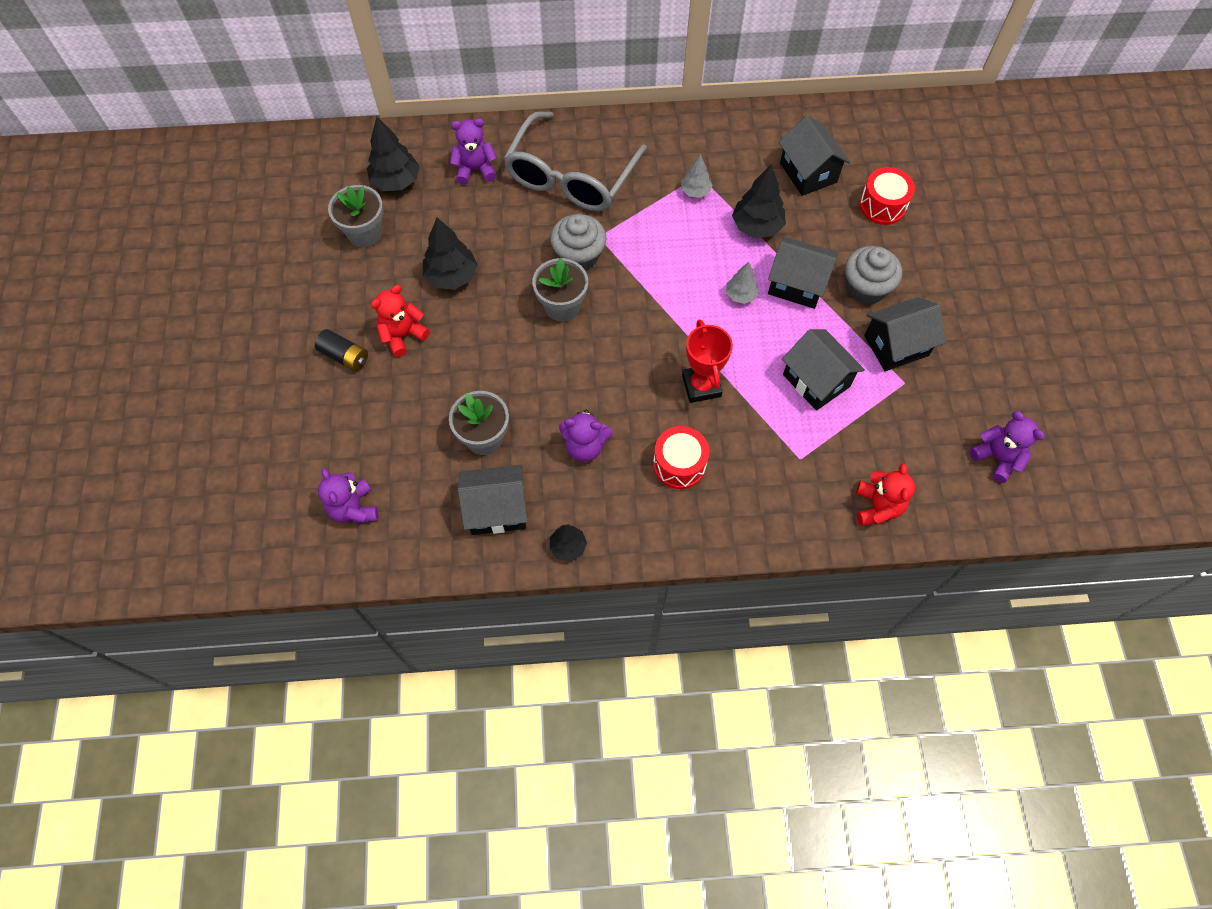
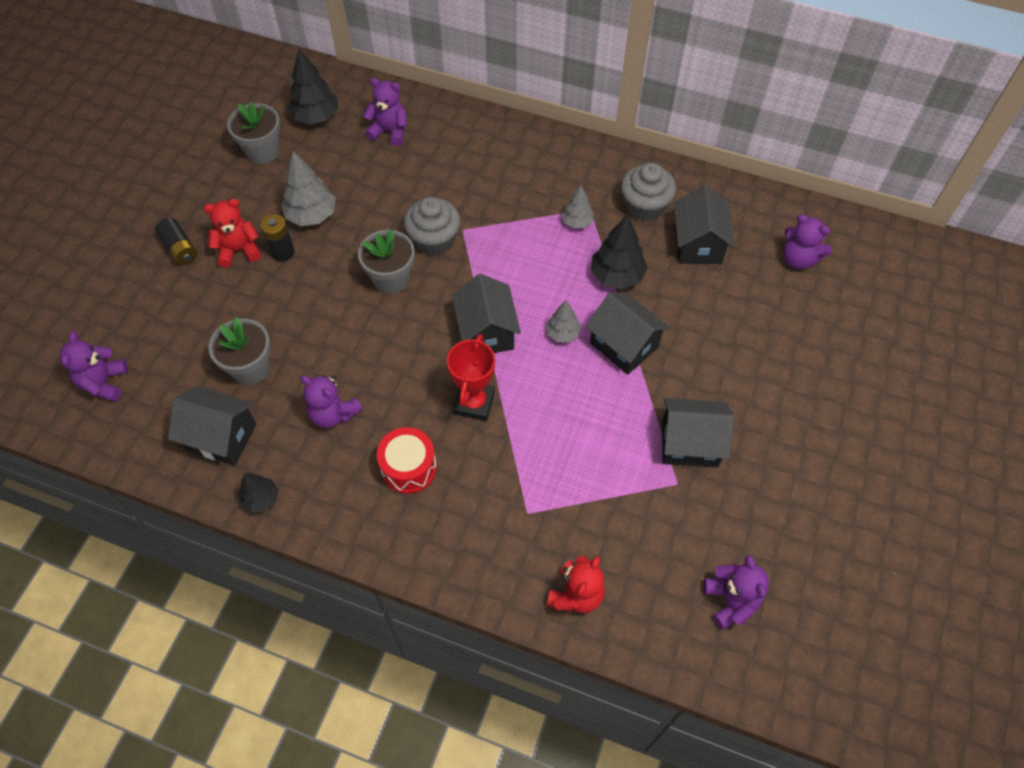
camera: 25 degrees right, 5 degrees down
black tree [423,218,478,290] -> grey tree [281,151,336,226]
grey glasses [503,111,647,211] -> none
black house [782,329,865,411] -> black house moved to [452,274,521,353]
grey cupcake [845,246,902,304] -> grey cupcake moved to [621,163,676,221]
red drum [859,167,915,225] -> none
none -> black battery [260,214,295,262]
none -> purple teddy bear [783,214,832,269]

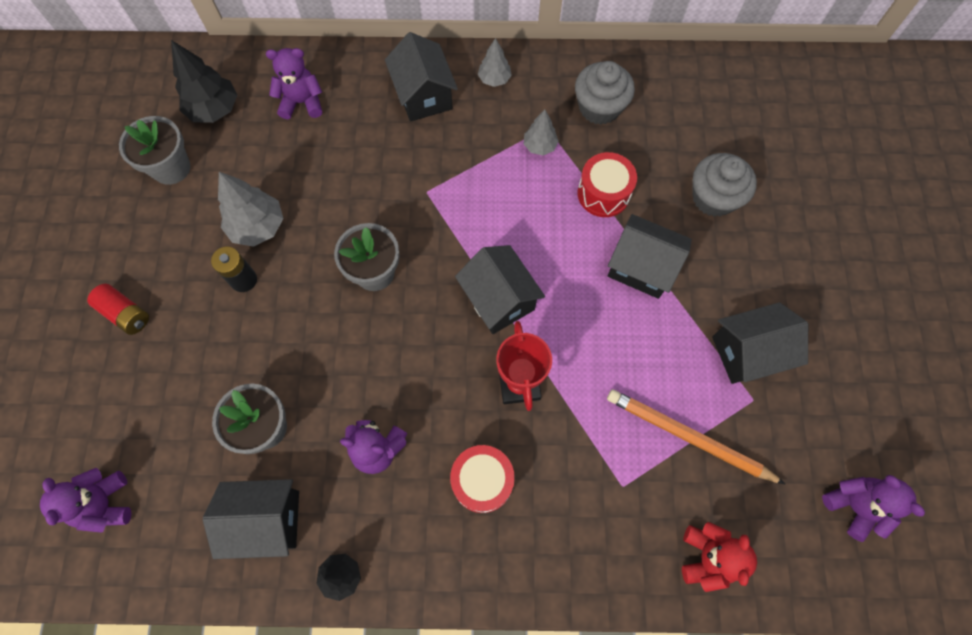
camera: 20 degrees left, 10 degrees up
black battery [155,218,197,265] -> red battery [87,284,149,335]
red teddy bear [204,199,261,268] -> none
grey cupcake [404,197,460,256] -> grey cupcake moved to [692,153,757,217]
grey tree [546,300,581,342] -> grey tree moved to [478,38,512,87]
black tree [591,214,648,289] -> red drum [578,152,637,217]
black house [674,186,735,264] -> black house moved to [385,32,458,122]
purple teddy bear [783,214,832,269] -> none
none -> orange pencil [607,389,785,484]

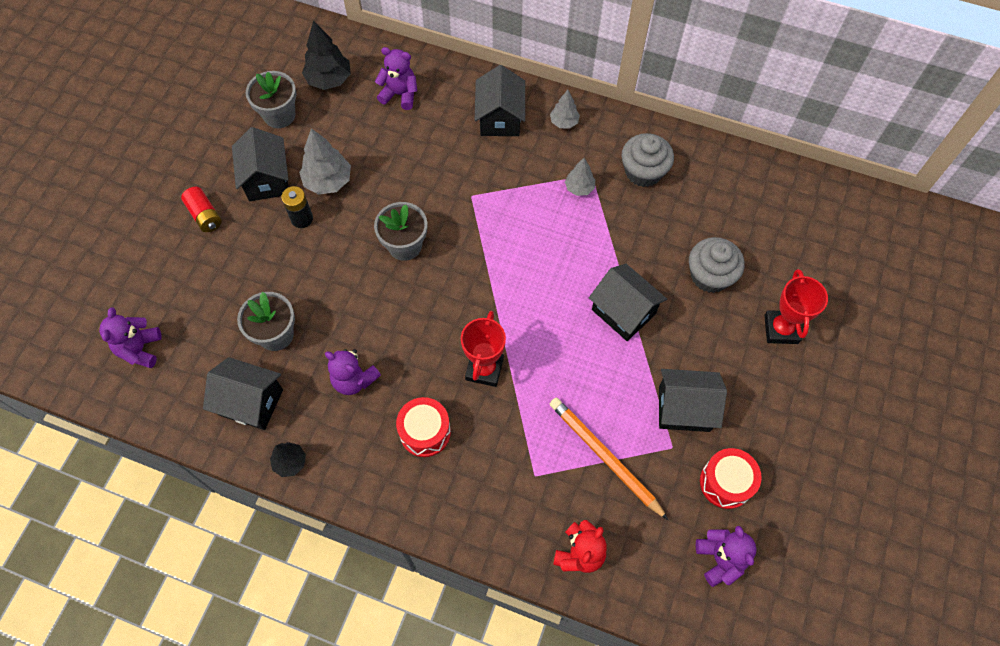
camera: 20 degrees right, 5 degrees down
black house [455,245,545,334] -> black house moved to [232,127,289,201]
red drum [578,152,637,217] -> red drum moved to [700,448,762,509]
none -> red trophy [764,269,828,344]

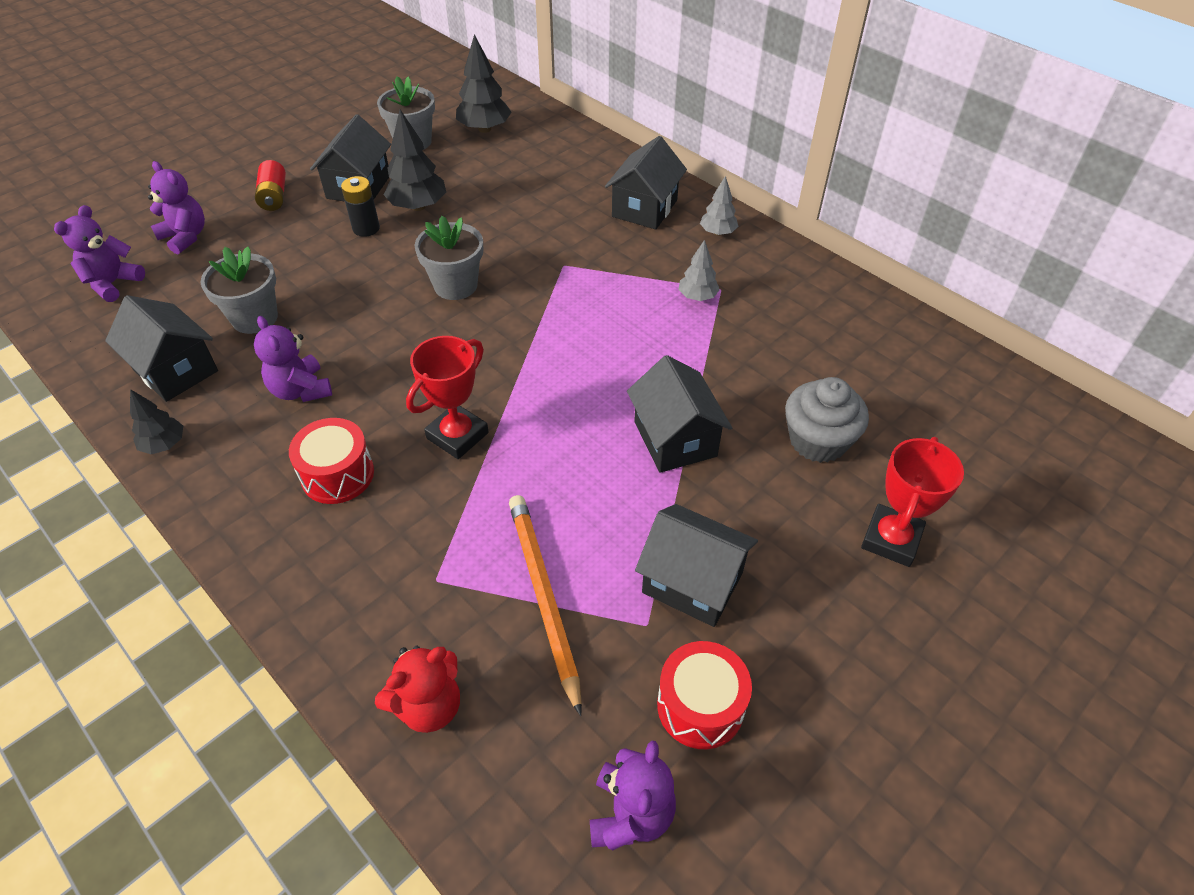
camera: 25 degrees right, 15 degrees down
grey tree [299,128,351,195] -> black tree [384,109,446,211]
purple teddy bear [375,47,417,110] -> purple teddy bear moved to [148,161,205,254]
grey cupcake [621,133,674,187] -> none

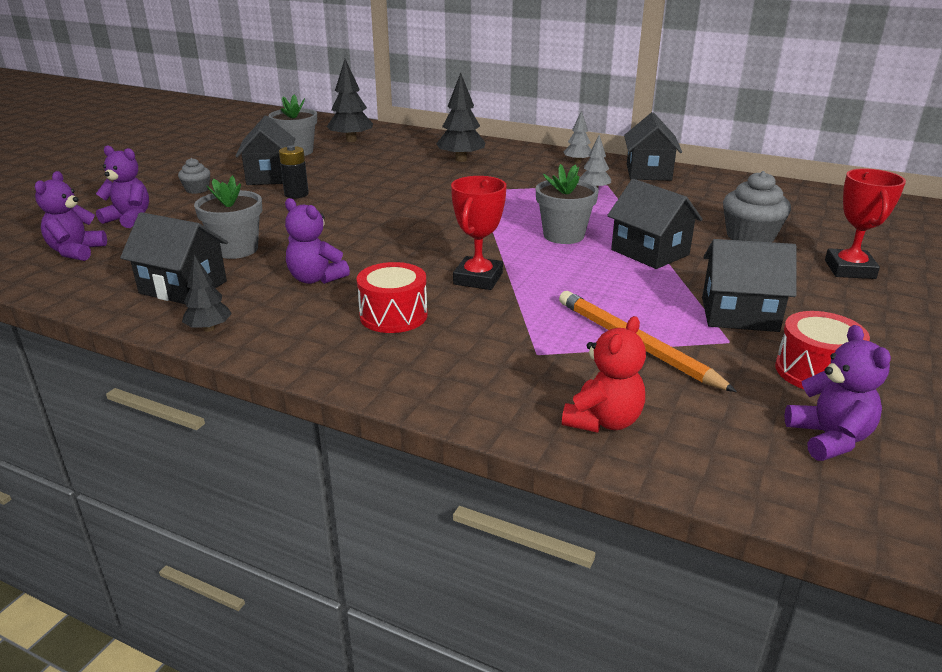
camera: 20 degrees left, 20 degrees down
red battery [255,160,286,211] -> grey cupcake [178,158,210,194]
black tree [384,109,446,211] -> black tree moved to [436,73,485,162]
grey flower pot [415,216,483,300] -> grey flower pot moved to [536,164,599,244]
black house [605,136,687,229] -> black house moved to [624,112,682,181]

